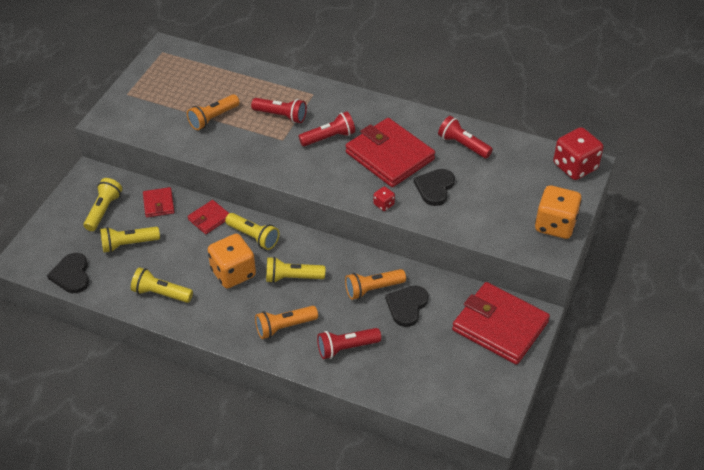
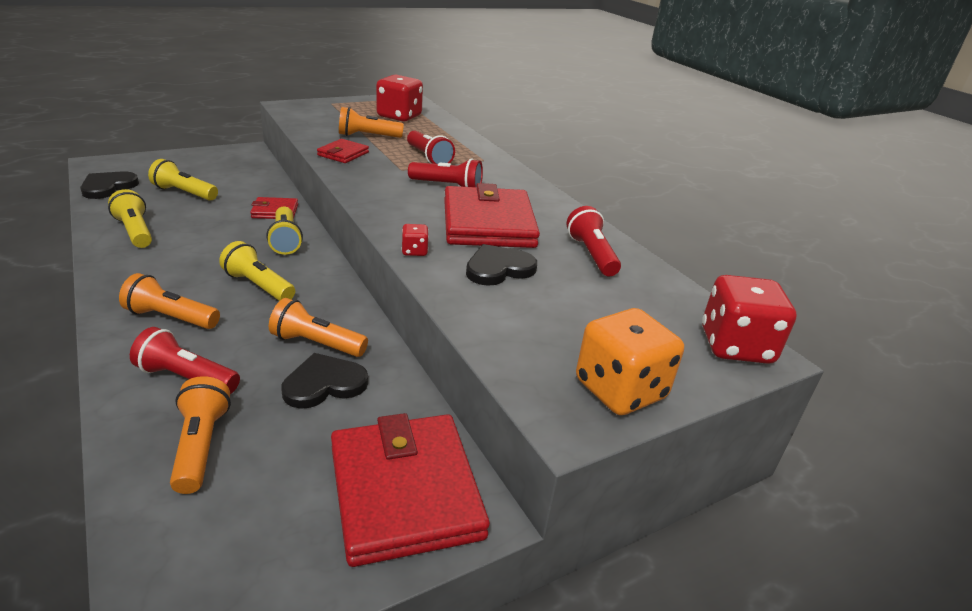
camera: 35 degrees right, 15 degrees down
yellow flashlight [84,178,122,231] -> none
red wallet [143,187,174,218] -> red wallet moved to [317,139,369,163]
orange dice [208,234,256,289] -> none
none -> orange flashlight [170,376,231,494]
none -> red dice [376,74,423,122]

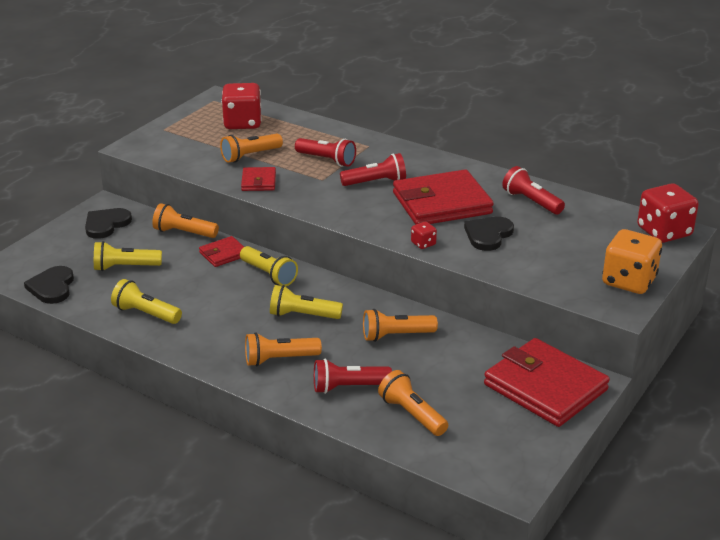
camera: 25 degrees left, 0 degrees up
black heart [282,353,368,409] -> black heart moved to [85,208,132,239]
red wallet [444,183,540,248] -> red wallet turned 75 degrees counterclockwise [393,169,494,225]
none -> orange flashlight [152,203,219,238]

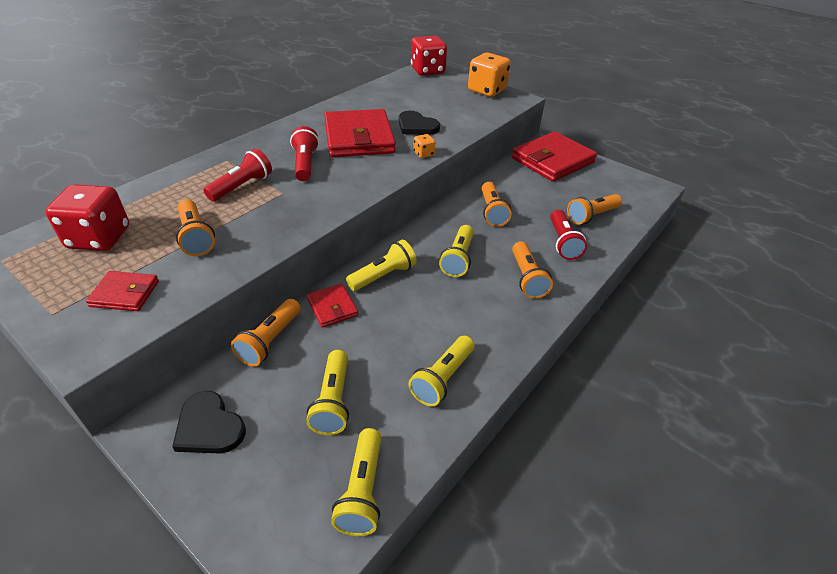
camera: 85 degrees left, 10 degrees up
black heart [24,266,74,304] -> yellow flashlight [331,428,382,536]
red wallet [241,167,276,191] -> red wallet moved to [86,271,159,311]
red dice [411,221,437,249] -> orange dice [413,134,435,158]
red flashlight [502,166,565,214] -> none

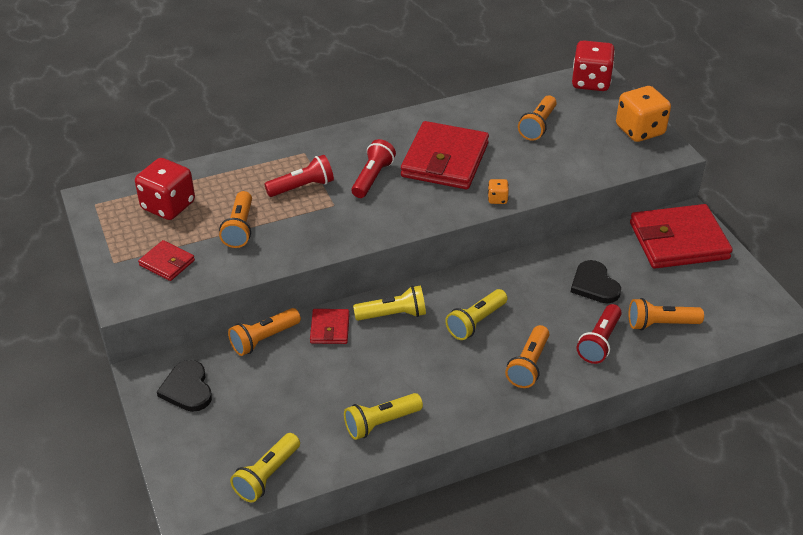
camera: 30 degrees right, 0 degrees up
yellow flashlight [306,350,349,435] -> none
black heart [398,111,440,135] -> black heart moved to [571,260,621,303]
orange flashlight [482,182,512,227] -> orange flashlight moved to [518,95,557,141]

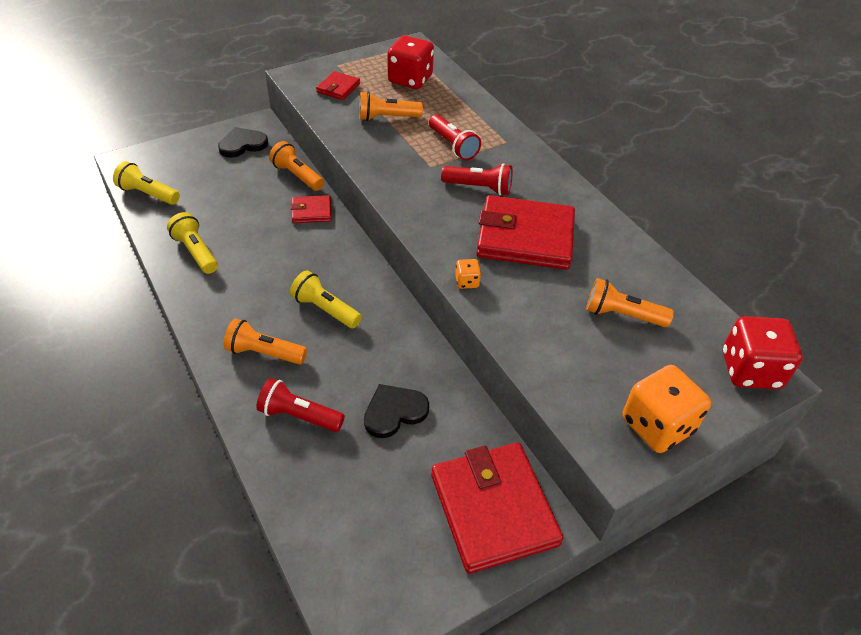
camera: 80 degrees right, 5 degrees up
yellow flashlight [353,285,426,321] -> none
orange flashlight [629,298,704,330] -> none

